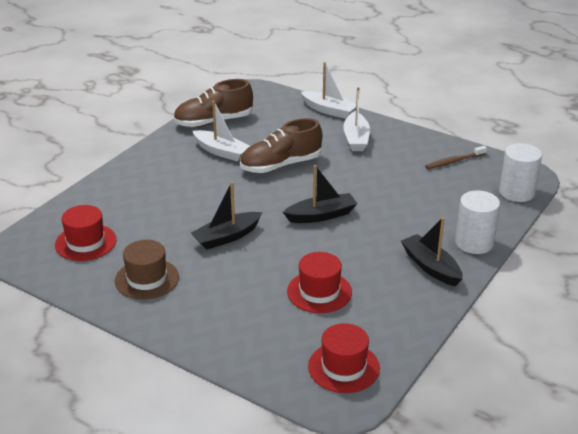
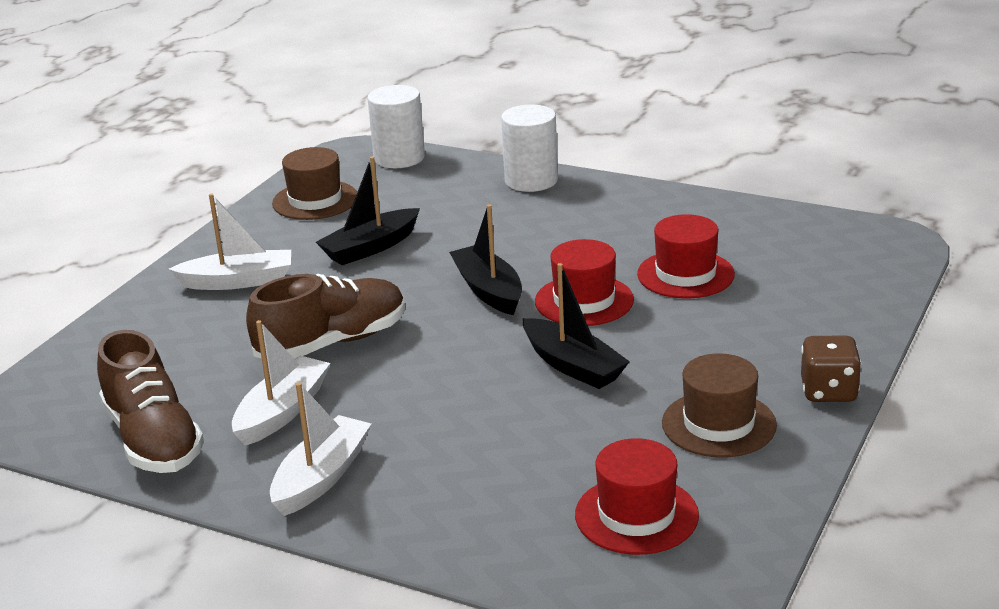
camera: 95 degrees left, 5 degrees down
brown shoe [240,118,322,173] -> brown shoe turned 90 degrees counterclockwise [246,274,405,359]
white boat [301,62,356,119] -> white boat moved to [270,382,371,516]
red hat [308,323,380,393] -> red hat moved to [535,239,634,326]
black boat [401,217,463,286] -> black boat moved to [316,156,420,265]
brown toothbrush [425,146,487,169] -> brown hat [272,147,357,220]
none -> brown dice [801,336,862,402]

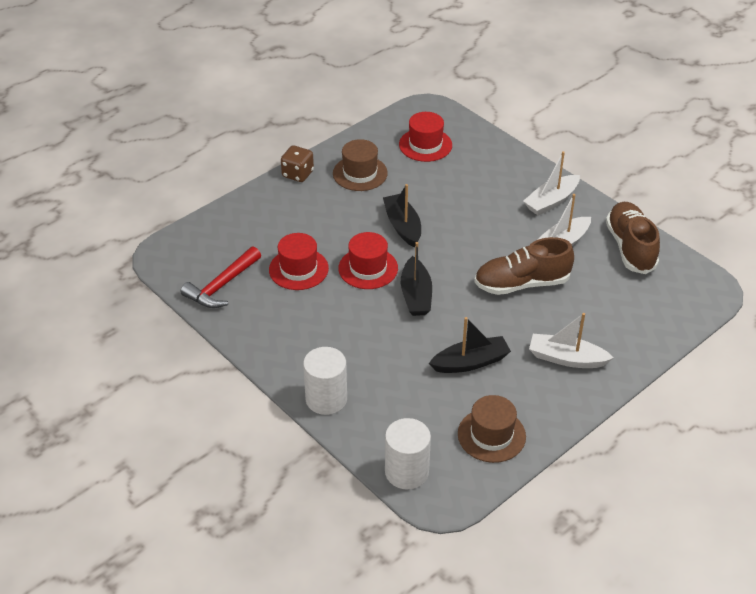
camera: 160 degrees left, 15 degrees up
none -> red hammer [181,246,261,308]

